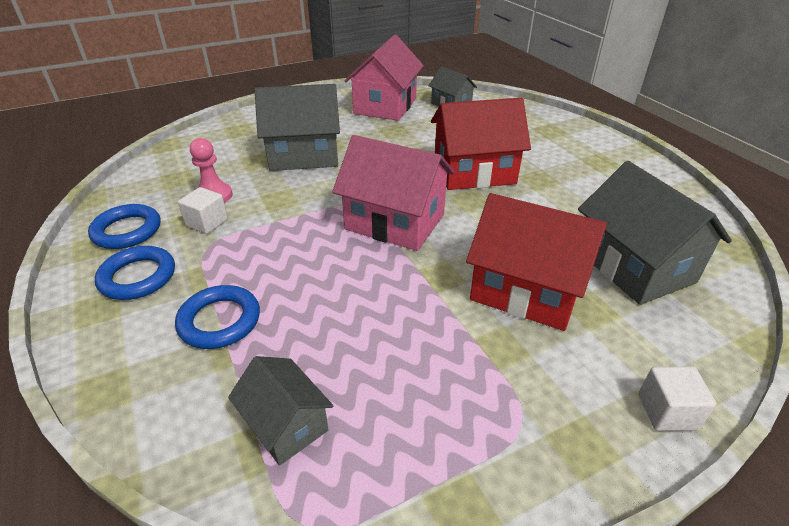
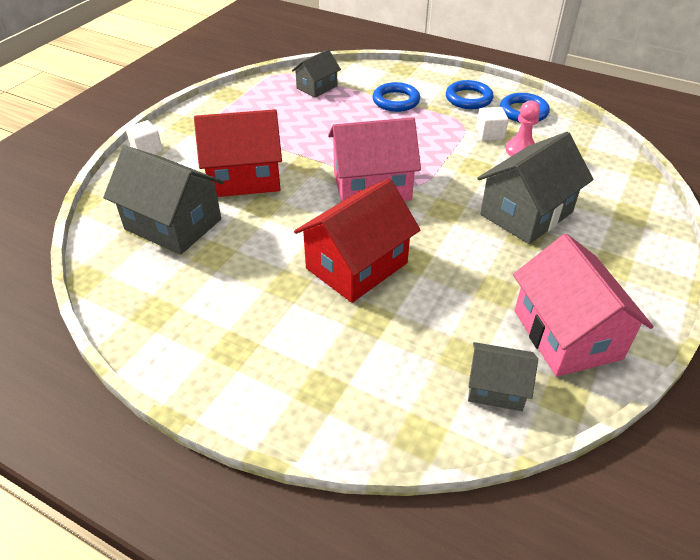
camera: 145 degrees right, 5 degrees up
grey house [228,356,334,466] -> grey house turned 60 degrees counterclockwise [292,49,341,98]

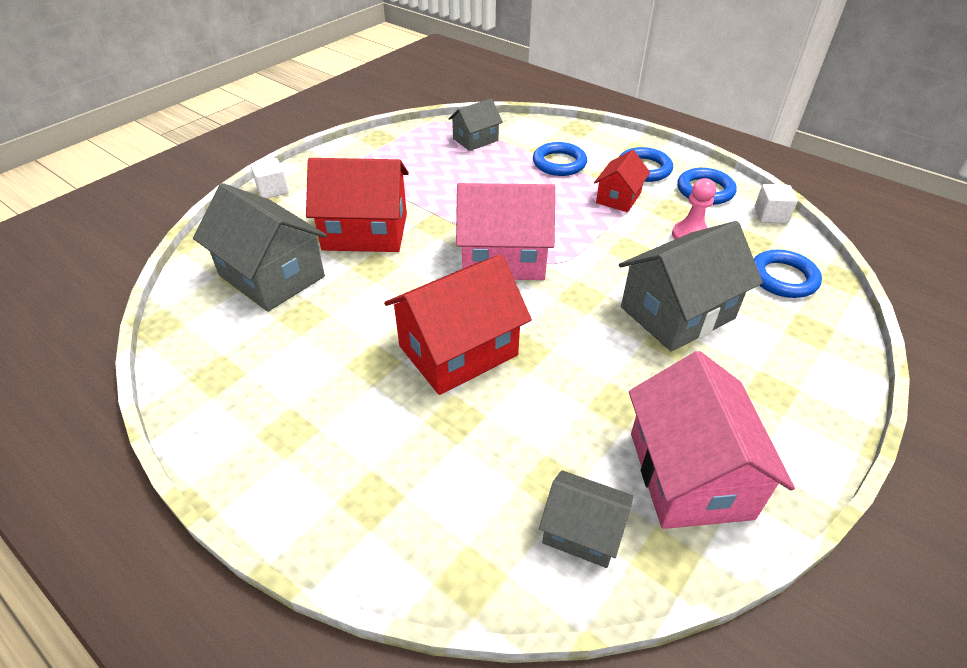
camera: 10 degrees right, 0 degrees up
white cube [476,107,509,141] -> white cube moved to [754,184,798,224]
none -> red house [594,150,650,212]
none -> blue ring [754,250,822,298]

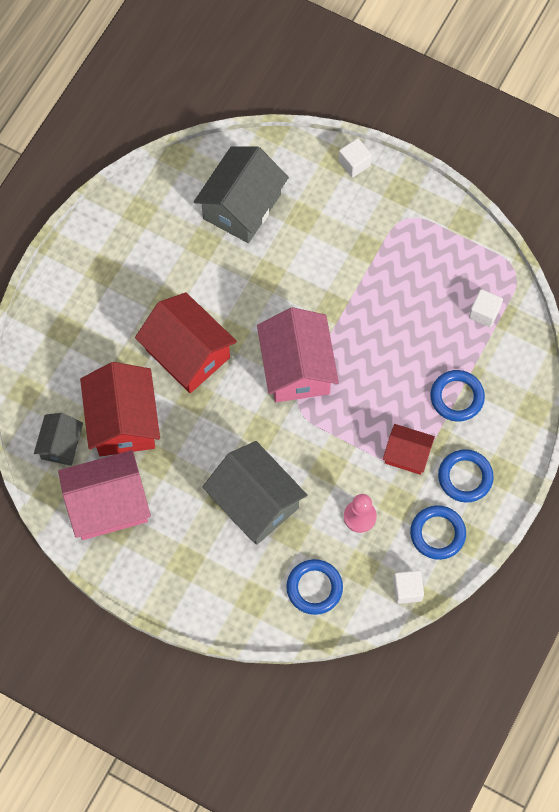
camera: 80 degrees right, 25 degrees up
red house [306,158,409,252] -> red house moved to [80,362,160,457]
grey house [449,98,503,151] -> white cube [469,289,503,327]

